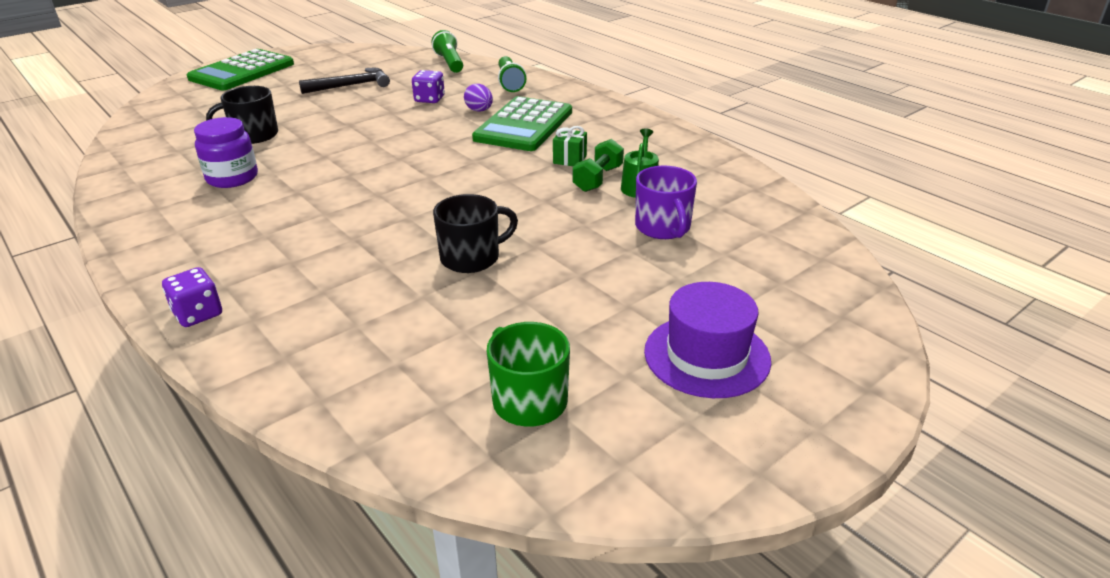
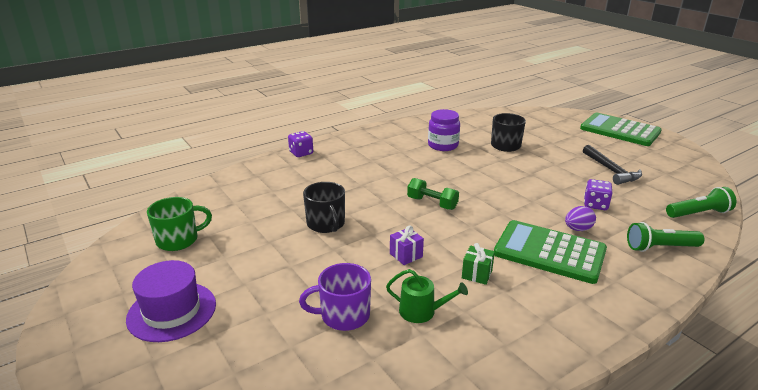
camera: 95 degrees right, 5 degrees down
green dumbbell [573,139,624,192] -> green dumbbell moved to [407,178,459,210]
none -> purple gift [390,225,424,265]

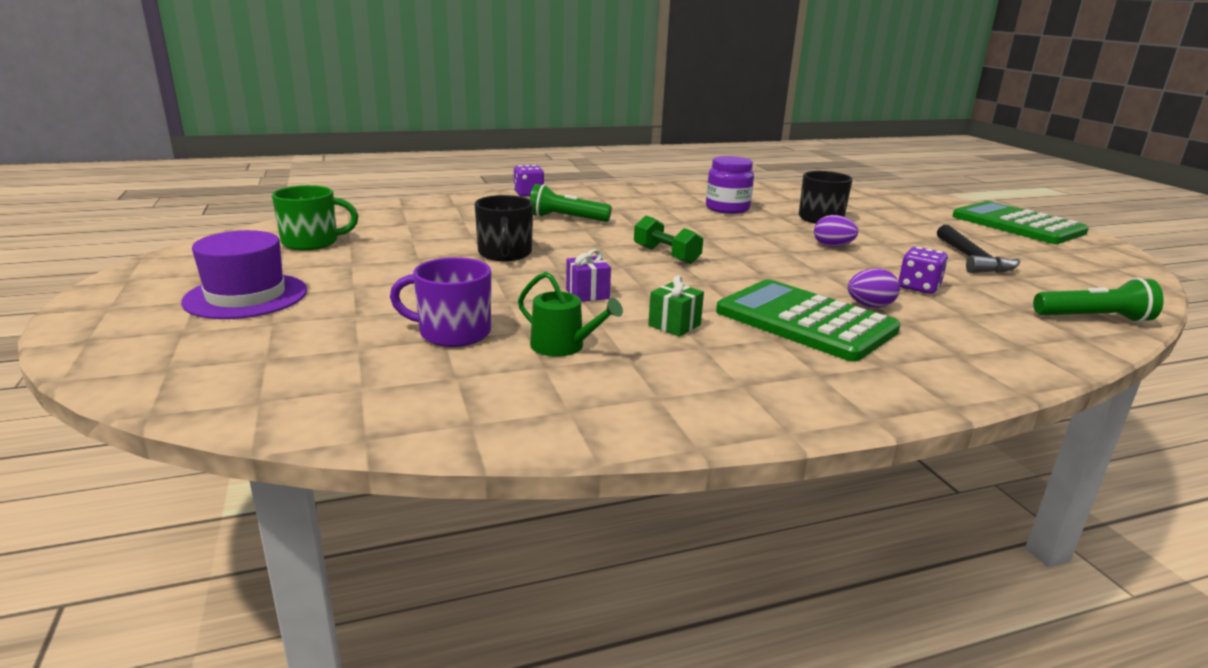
camera: 15 degrees right, 5 degrees down
green flashlight [627,222,704,252] -> green flashlight moved to [529,184,612,222]
none -> purple egg [814,215,858,247]

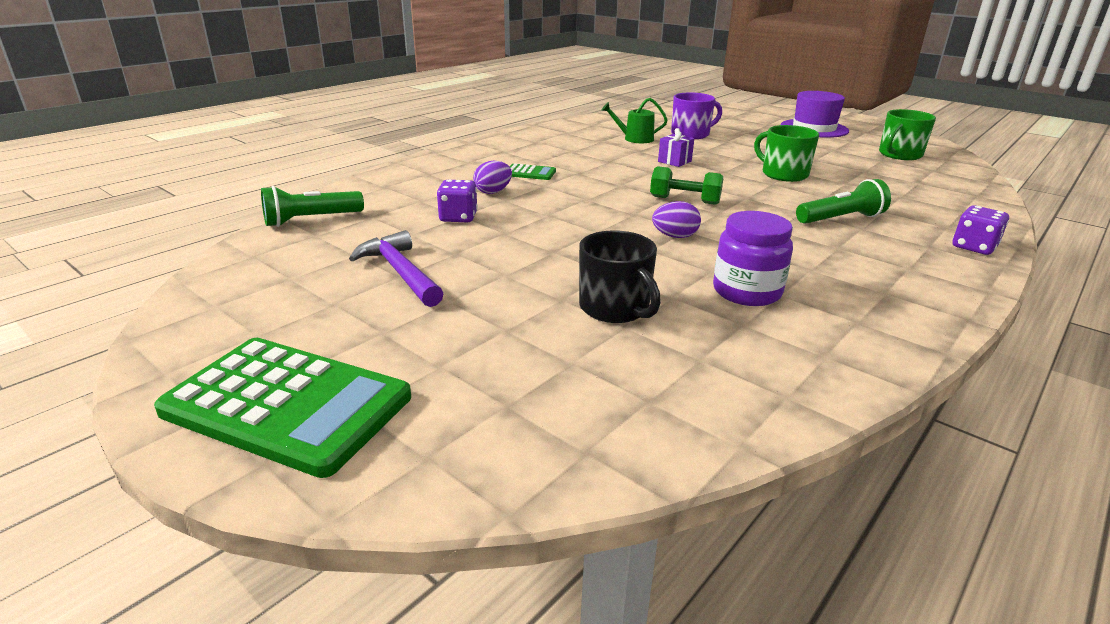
camera: 150 degrees right, 5 degrees up
black mug [475,195,533,261] -> green mug [754,125,819,182]
green gift [648,275,704,337] -> none
green calculator [716,279,900,362] -> green calculator [510,164,556,180], size x0.43
purple egg [814,215,858,247] -> purple egg moved to [652,201,701,238]
black hammer [937,225,1020,273] -> purple hammer [349,230,444,307]

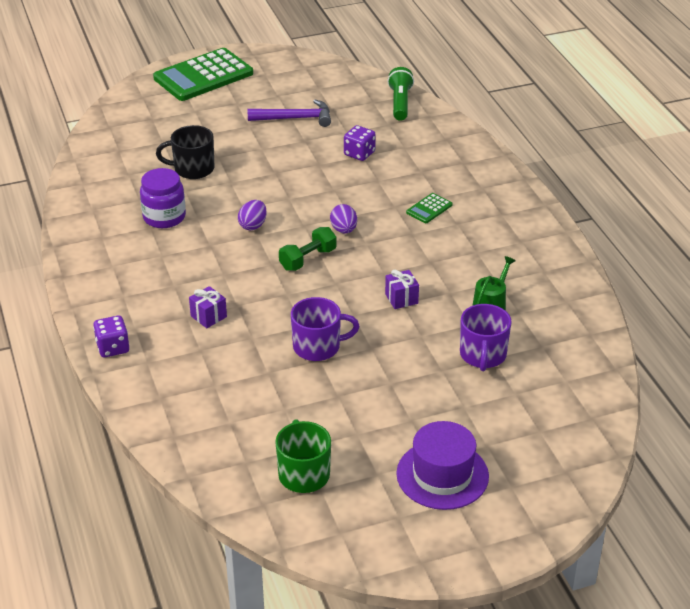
camera: 120 degrees right, 10 degrees up
purple egg [473,161,512,194] -> purple egg moved to [330,204,357,233]
green mug [754,125,819,182] -> purple mug [291,297,360,361]
green flashlight [796,179,891,224] -> purple gift [189,286,227,328]

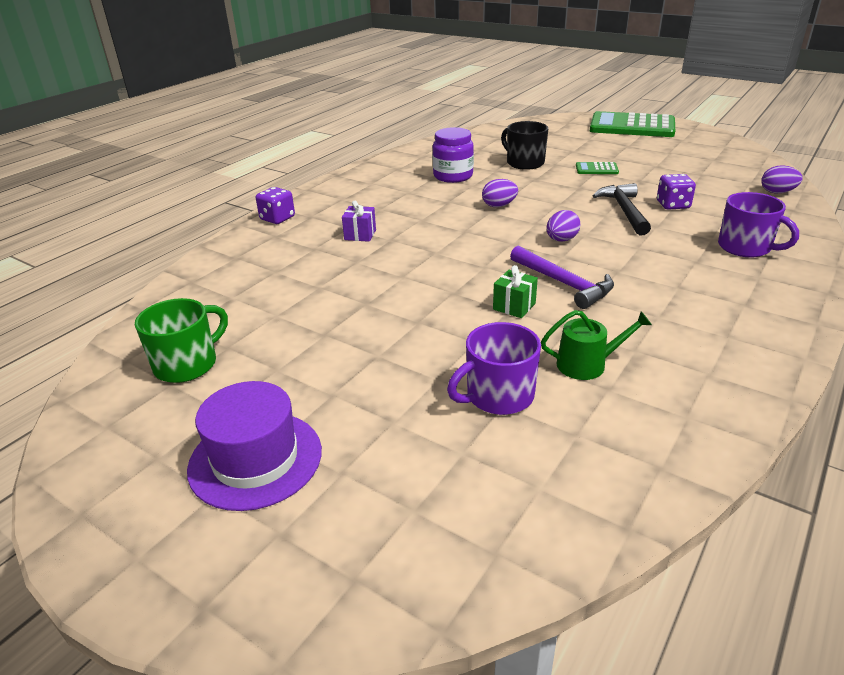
camera: 55 degrees right, 5 degrees down
purple hammer [248,100,331,127] -> purple hammer moved to [510,246,614,309]
green dumbbell [279,227,336,271] -> none
purple mug [291,297,360,361] -> purple mug moved to [718,192,799,257]
purple gift [385,270,419,309] -> green gift [493,265,538,318]
green flashlight [388,67,414,121] -> purple egg [761,165,803,193]
green calculator [406,193,453,223] -> green calculator moved to [576,162,619,174]
none -> black hammer [593,183,651,235]

